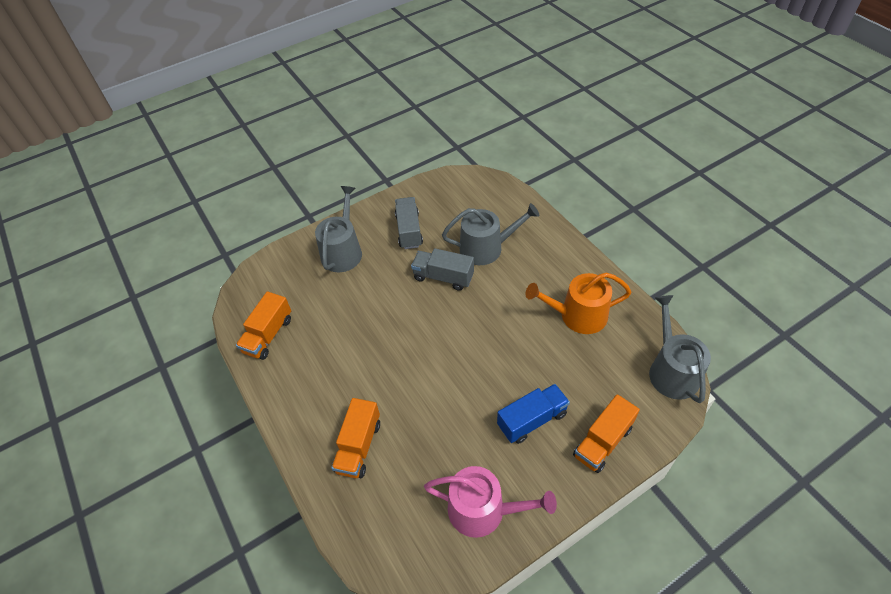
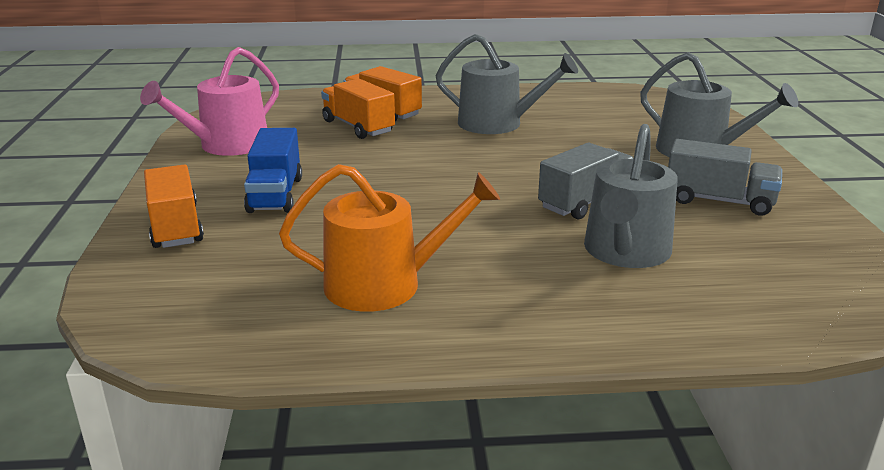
camera: 115 degrees right, 25 degrees down
orange truck [236,291,291,360] -> orange truck moved to [321,79,395,139]
orange watering can [525,273,631,334] -> orange watering can turned 60 degrees clockwise [279,164,500,312]
grey watering can [649,295,711,403] -> grey watering can moved to [436,34,578,134]

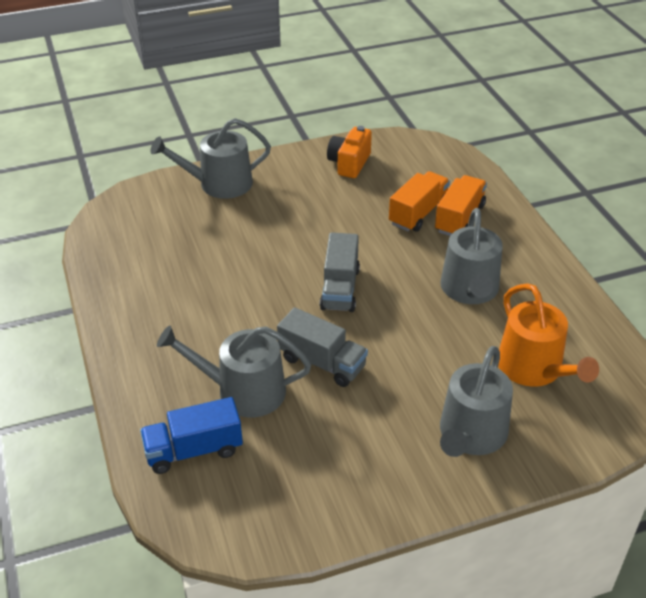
camera: 75 degrees right, 15 degrees up
pink watering can [140,47,279,156] -> orange camera [327,126,372,178]
orange truck [144,165,204,248] -> grey watering can [150,118,271,199]
blue truck [244,128,302,213] -> blue truck moved to [140,397,243,474]
orange watering can [279,164,500,312] -> orange watering can moved to [498,283,599,387]
grey truck [668,139,782,216] -> grey truck moved to [320,232,360,312]

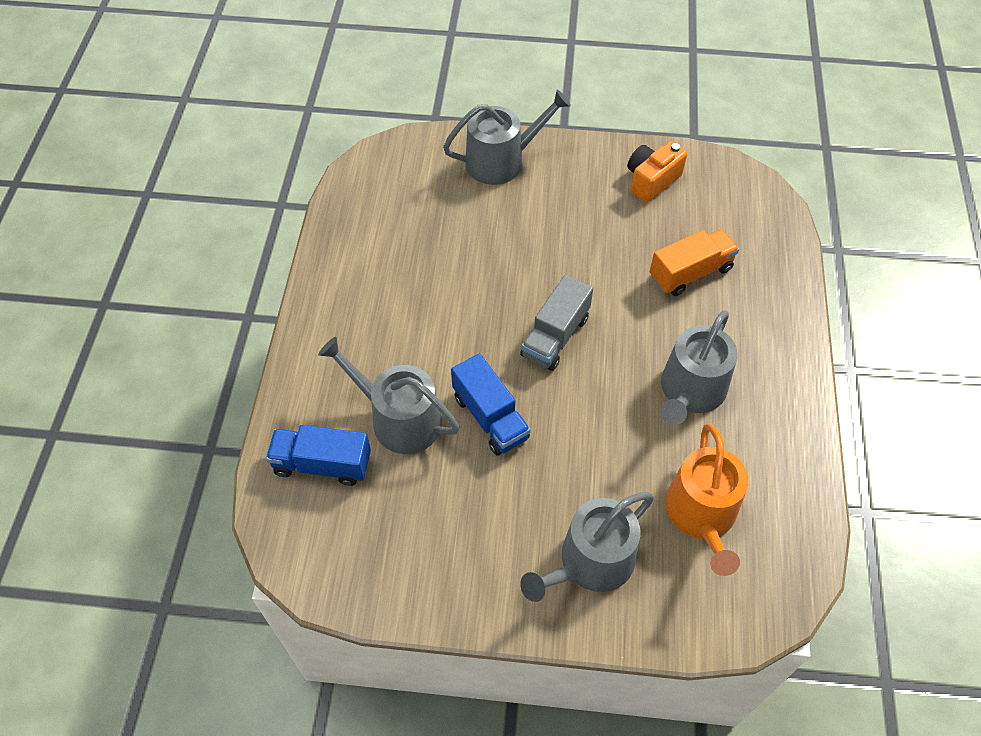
camera: 25 degrees right, 15 degrees up
grey watering can [150,118,271,199] -> grey watering can turned 150 degrees clockwise [443,90,571,185]
grey truck [277,307,368,387] -> blue truck [451,353,531,456]
orange truck [435,175,487,236] -> none

